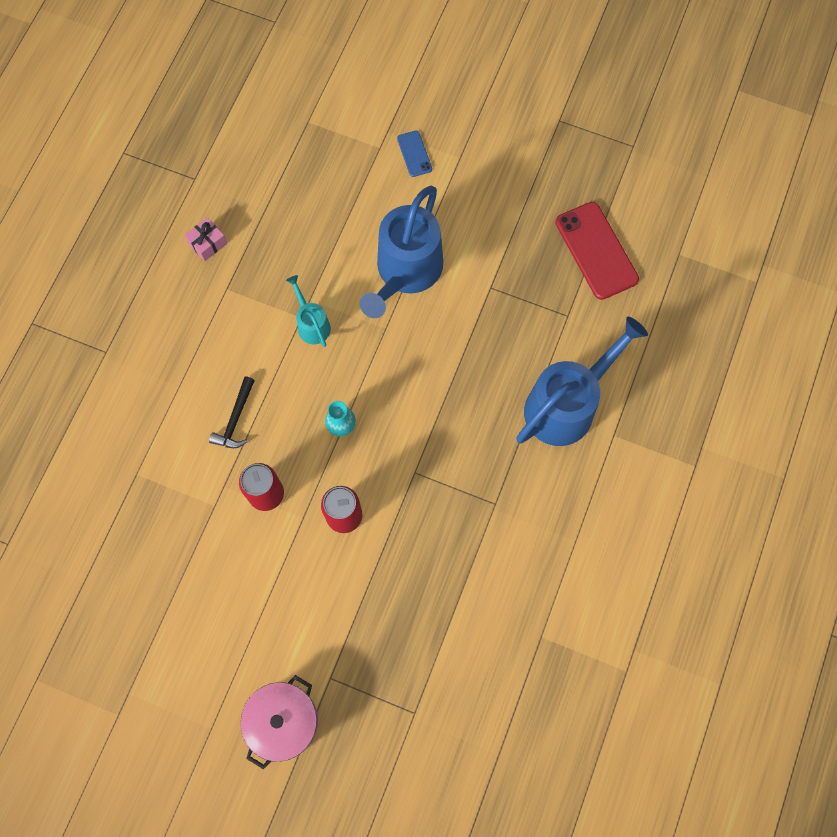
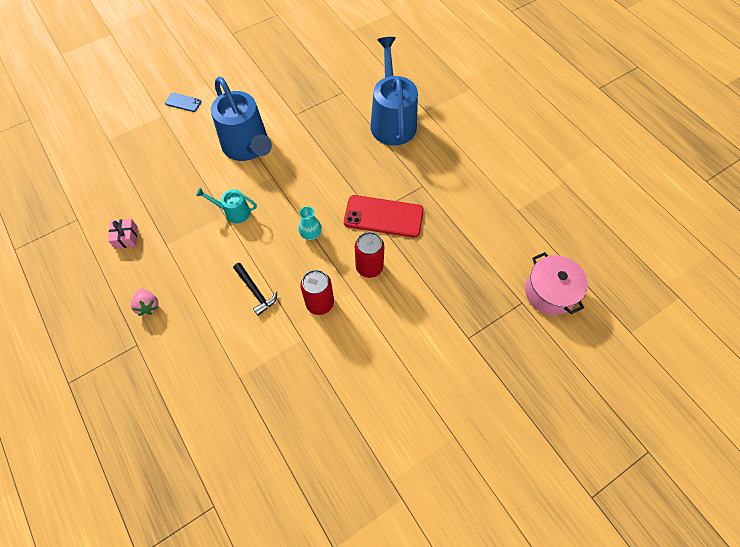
camera: 55 degrees left, 10 degrees down
pink pot [241,675,318,769] -> pink pot moved to [525,252,588,315]
red phone [555,202,639,300] -> red phone moved to [344,195,424,238]
none -> pink strawberry [131,289,159,316]

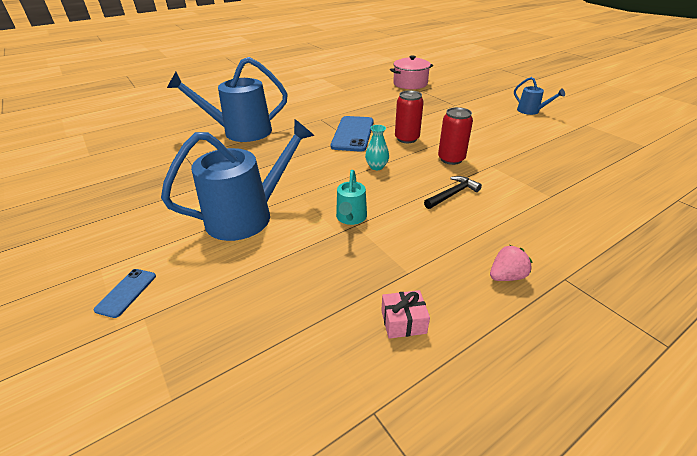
camera: 90 degrees left, 25 degrees down
red phone [344,195,424,238] -> blue phone [331,116,374,152]
none -> blue watering can [514,77,565,115]

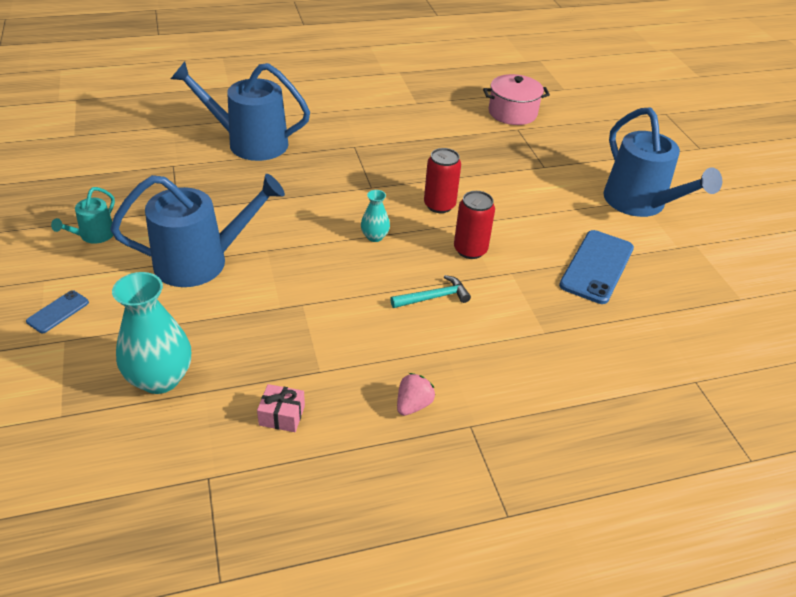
camera: 15 degrees right, 5 degrees up
blue phone [331,116,374,152] -> blue phone moved to [559,230,634,304]
turquoise watering can [336,170,367,225] -> turquoise watering can moved to [51,187,115,244]
black hammer [424,176,482,209] -> turquoise hammer [390,275,471,308]
pink strawberry [490,245,532,281] -> pink strawberry turned 45 degrees counterclockwise [397,373,435,416]
blue watering can [514,77,565,115] -> blue watering can [603,107,722,217], size x2.06
none -> turquoise vase [112,272,191,394]

